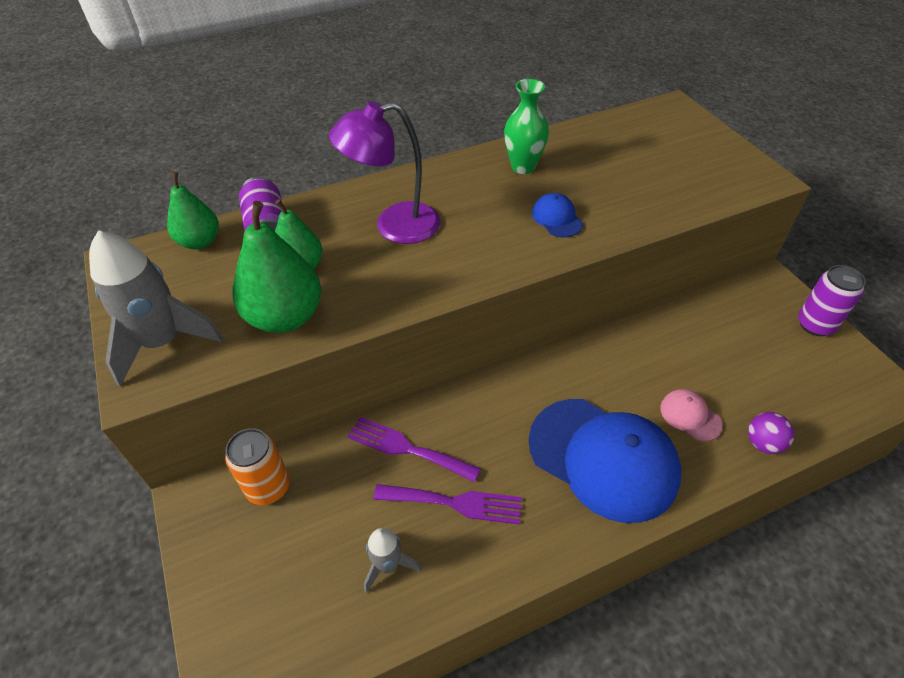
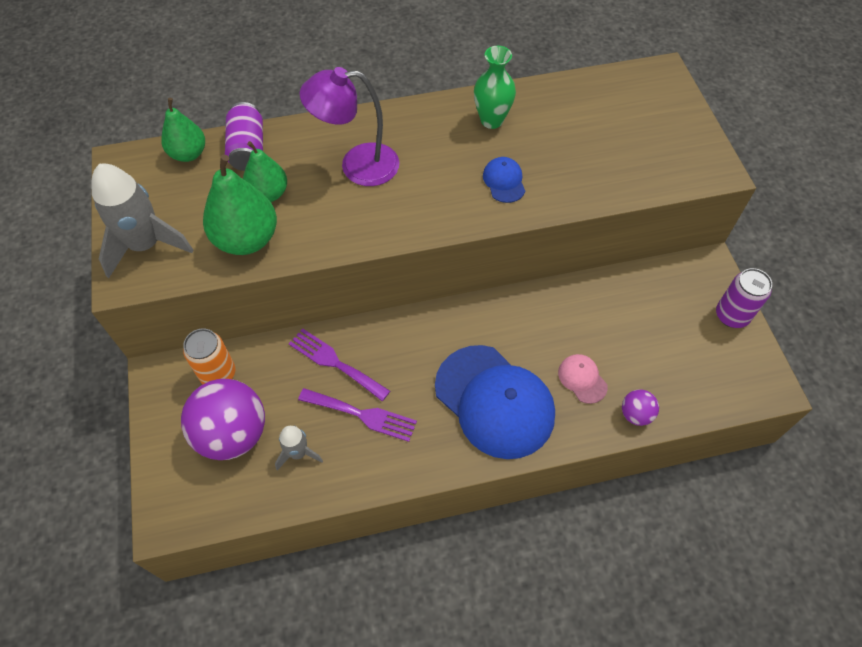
camera: 10 degrees right, 10 degrees up
none -> purple ball [181,379,265,460]

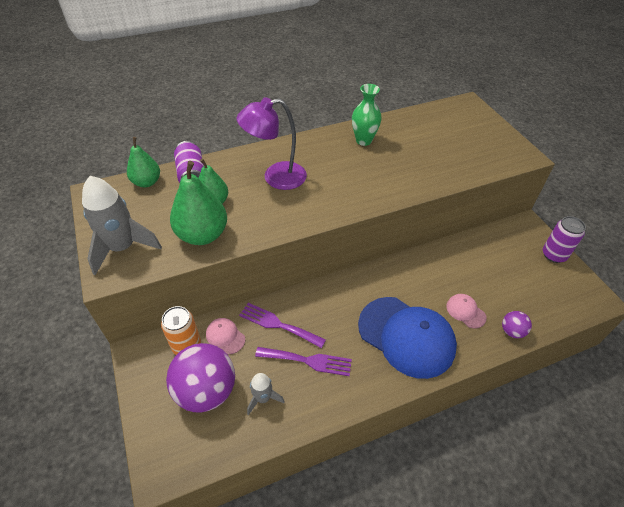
camera: 10 degrees left, 10 degrees down
blue cap [483,157,525,203] -> none
none -> pink cap [206,318,245,354]

